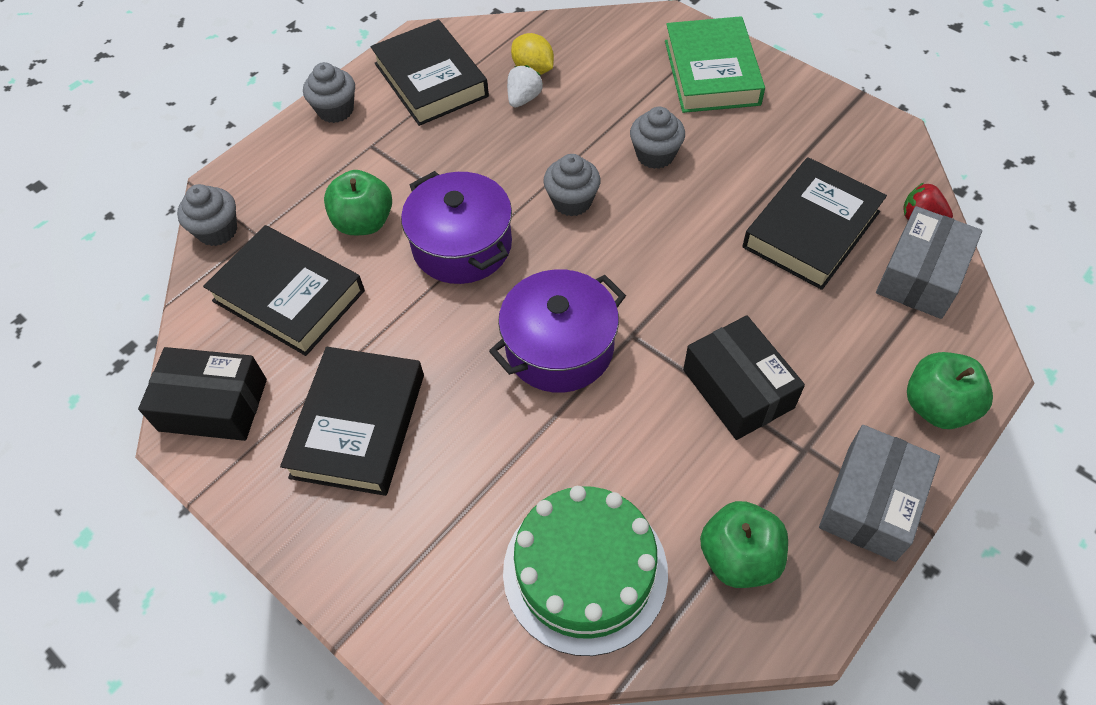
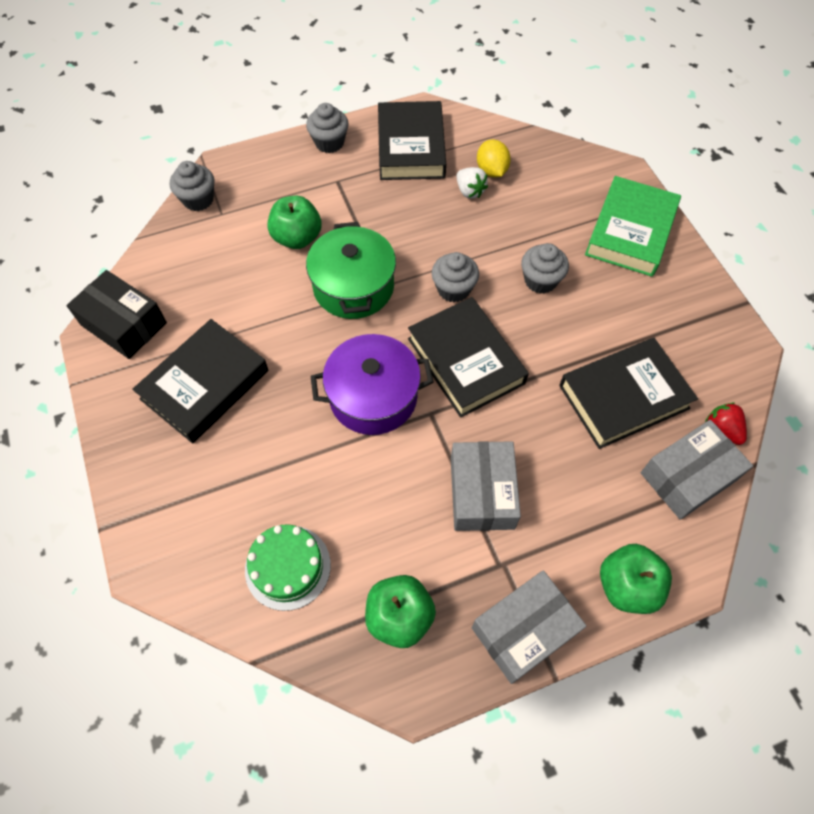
camera: 25 degrees right, 5 degrees up
black book [203,225,365,356] -> black book moved to [408,297,529,418]
purple pot [401,171,512,284] -> green pot [306,222,396,319]
green cake [503,486,668,656] -> green cake [245,524,331,611], size x0.66
white strawberry [507,65,543,107] -> white strawberry turned 90 degrees clockwise [457,167,488,198]
black box [683,316,805,440] -> grey box [451,441,521,531]

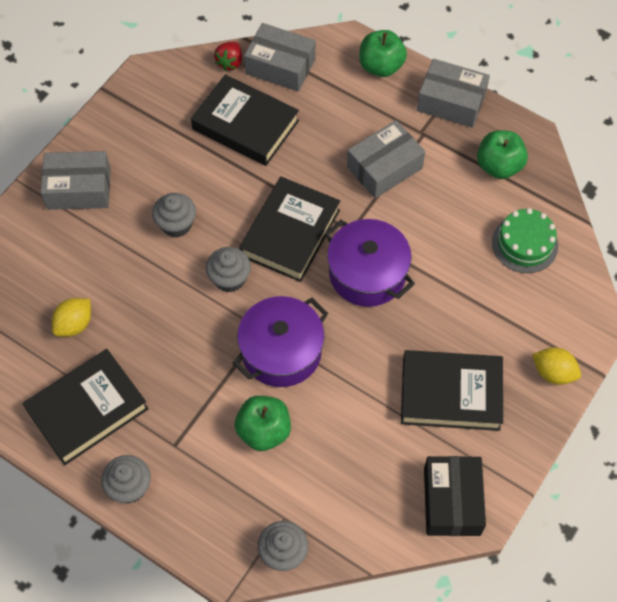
camera: 125 degrees left, 0 degrees up
green pot [306,222,396,319] -> purple pot [233,296,328,387]
white strawberry [457,167,488,198] -> none
green book [585,176,681,277] -> grey box [40,151,111,210]
none -> yellow lemon [532,347,581,385]

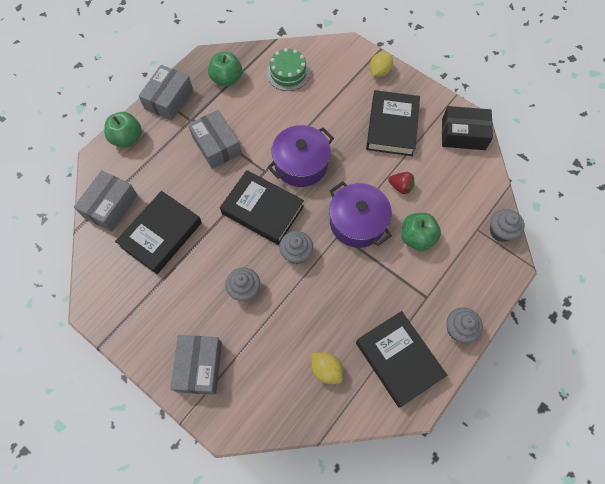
camera: 85 degrees left, 5 degrees up
red strawberry [214,42,242,71] -> red strawberry moved to [388,172,415,194]

